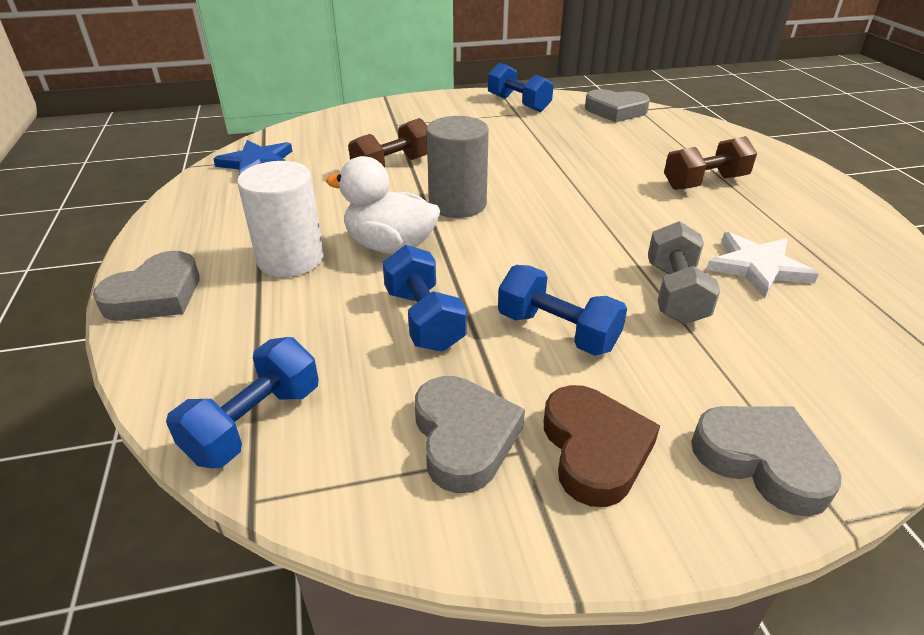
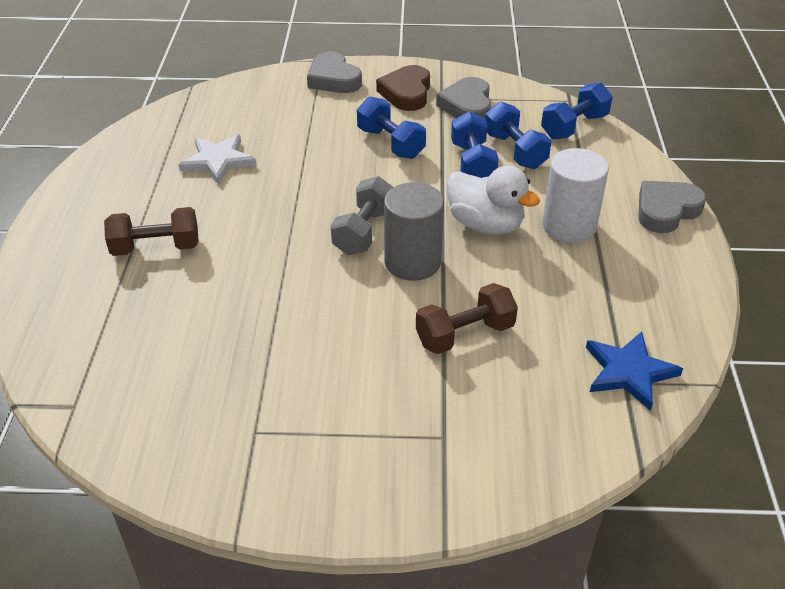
camera: 165 degrees left, 5 degrees up
blue dumbbell [488,62,554,112] -> blue dumbbell moved to [485,102,551,169]
grey heart [585,89,650,122] -> none
grey dumbbell [648,221,720,325] -> grey dumbbell moved to [331,176,393,255]

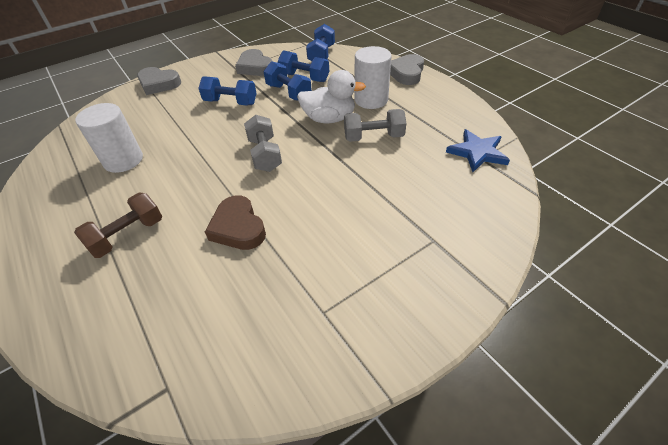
camera: 35 degrees left, 5 degrees up
white star [179,135,257,185] -> white cylinder [75,103,143,173]
brown heart [376,65,430,111] -> brown heart moved to [205,196,266,250]
grey cylinder [384,182,444,281] -> none
brown dumbbell [416,283,518,354] -> none
none -> grey dumbbell [344,109,406,142]

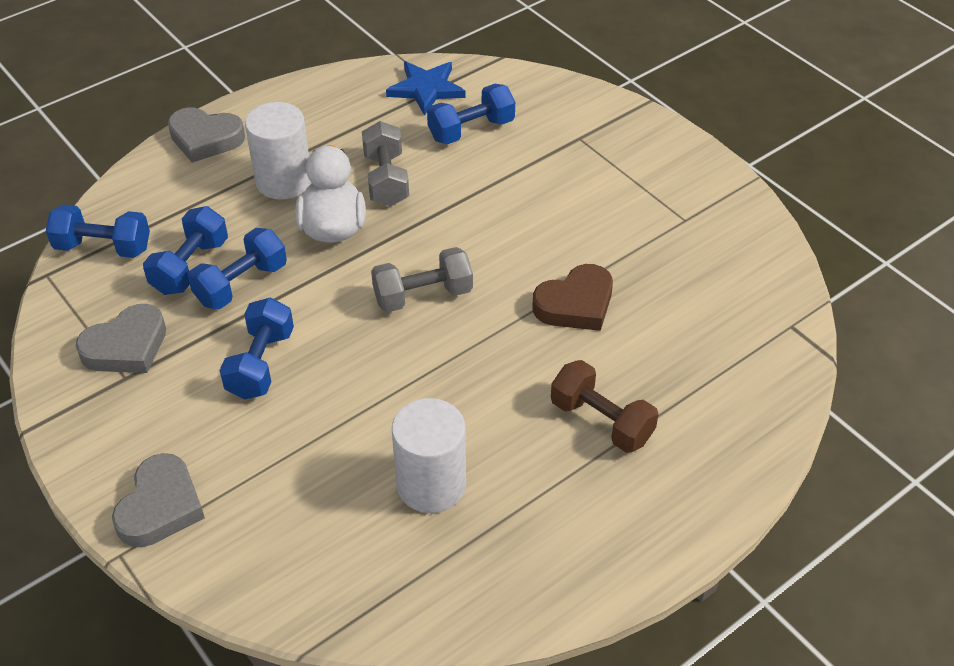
camera: 95 degrees left, 0 degrees up
none -> blue dumbbell [427,84,515,144]

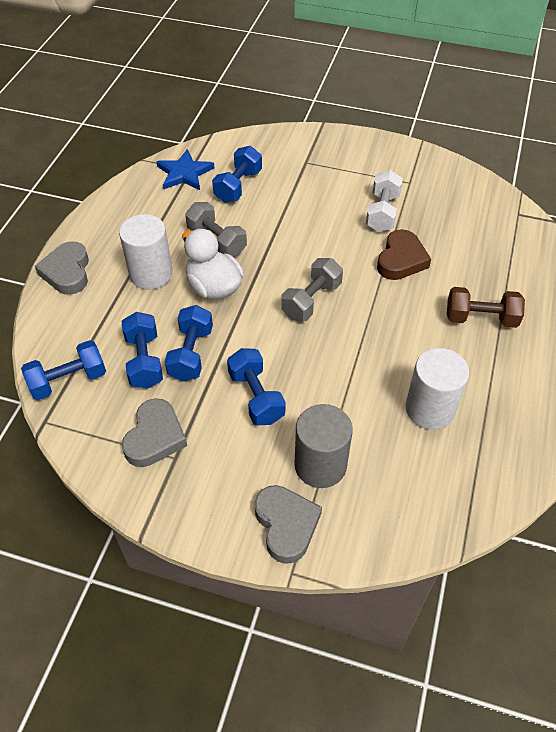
camera: 35 degrees left, 5 degrees up
grey heart [168,108,245,163] -> grey heart turned 105 degrees clockwise [35,241,89,295]
none -> grey cylinder [294,404,353,488]
none -> white dumbbell [366,170,403,232]

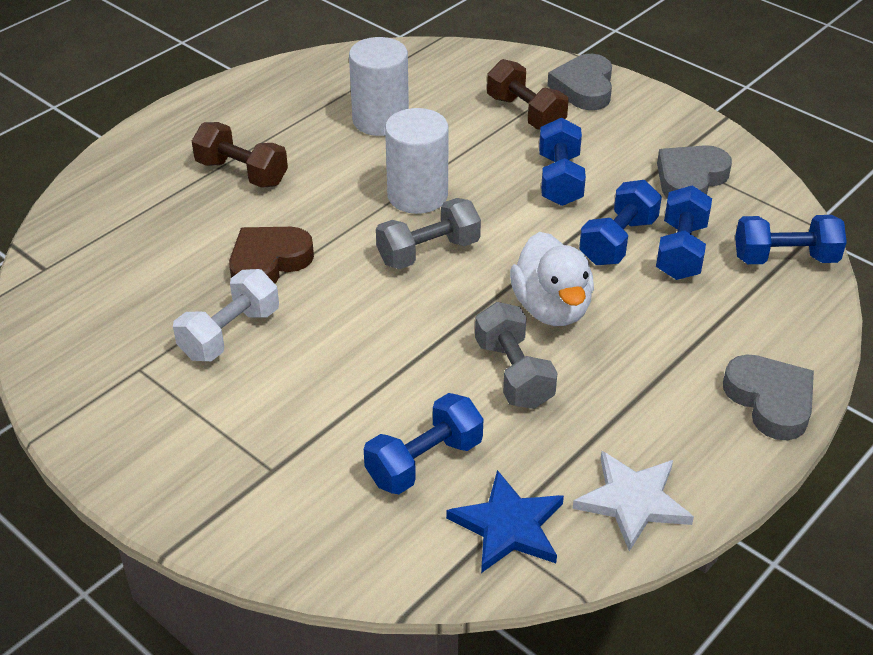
camera: 155 degrees left, 10 degrees down
grey heart [35,241,89,295] -> grey heart turned 45 degrees counterclockwise [723,355,814,440]
white cylinder [119,214,173,289] -> white cylinder moved to [385,108,449,214]
grey cylinder [294,404,353,488] -> brown dumbbell [487,59,568,130]
none -> white star [572,451,694,551]

